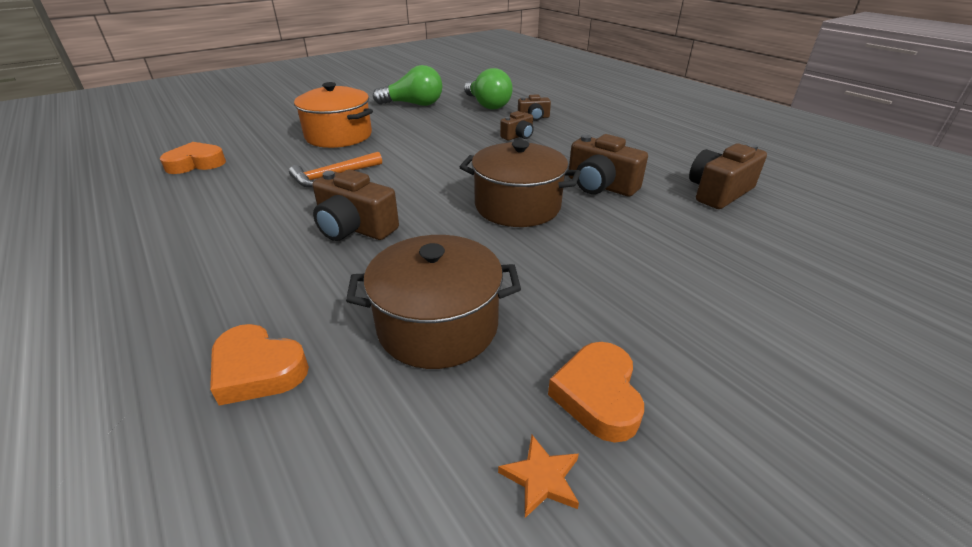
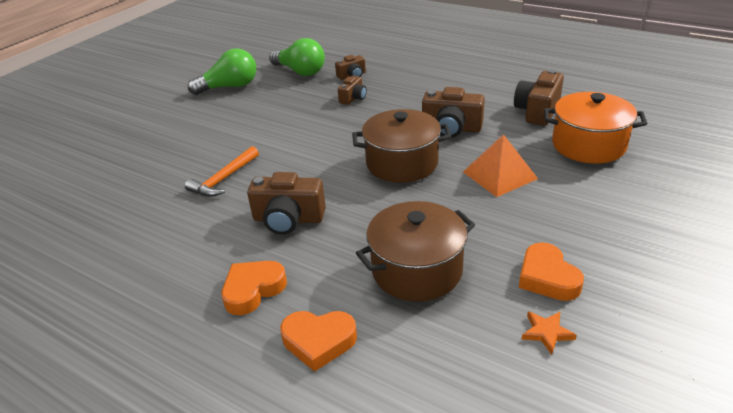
camera: 20 degrees left, 0 degrees up
orange heart [160,142,226,174] -> orange heart moved to [221,261,287,315]
orange pot [294,82,373,148] -> orange pot moved to [544,92,648,163]
none -> orange pyramid [463,134,538,197]

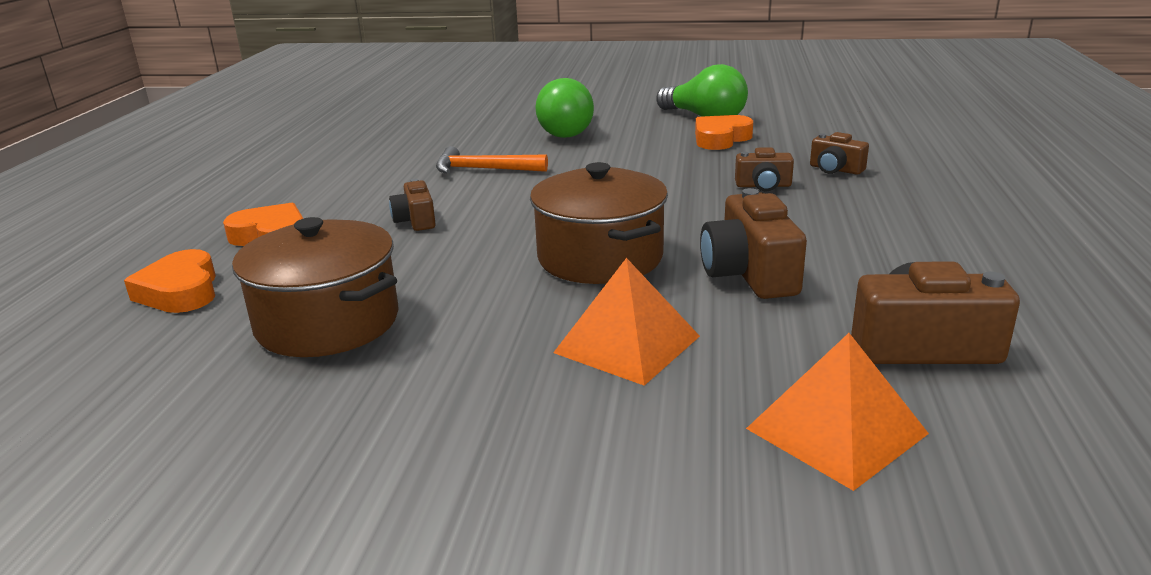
camera: 65 degrees right, 10 degrees down
brown camera [247,172,326,235] -> brown camera [389,179,436,231], size x0.58
green light bulb [269,38,325,76] -> green light bulb moved to [535,78,594,138]
orange heart [519,242,584,301] -> orange heart moved to [695,115,753,150]
orange star [522,311,577,355] -> none
orange pot [544,92,648,163] -> orange pyramid [746,333,929,491]

